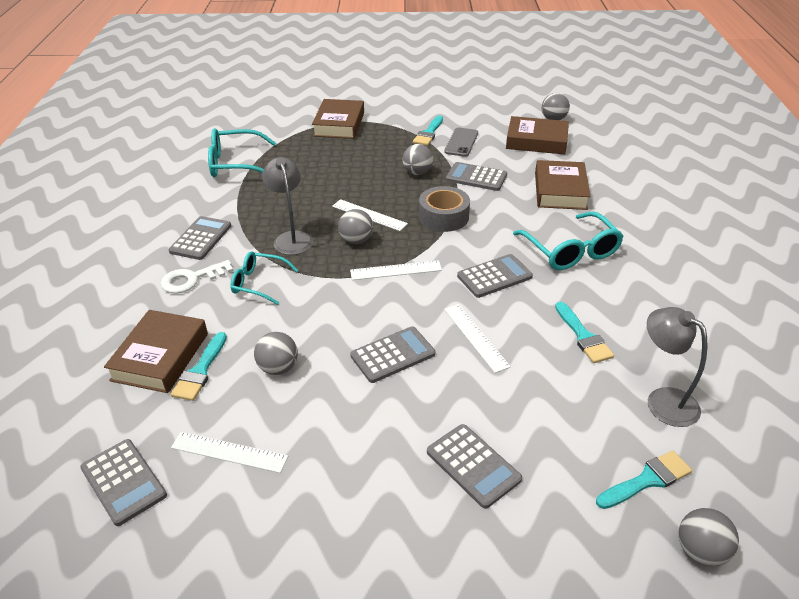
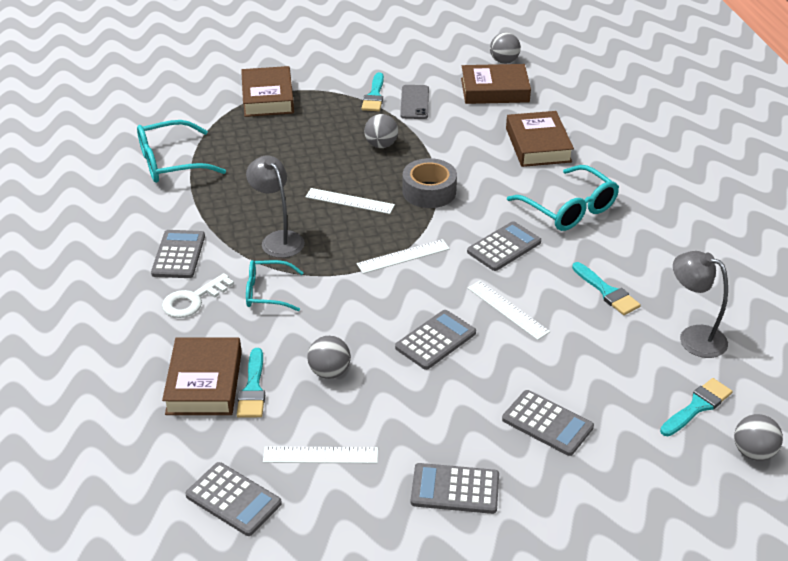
camera: 15 degrees left, 0 degrees up
grey ball [338,209,373,244] -> none
grey calculator [446,162,507,191] -> grey calculator moved to [411,463,499,514]

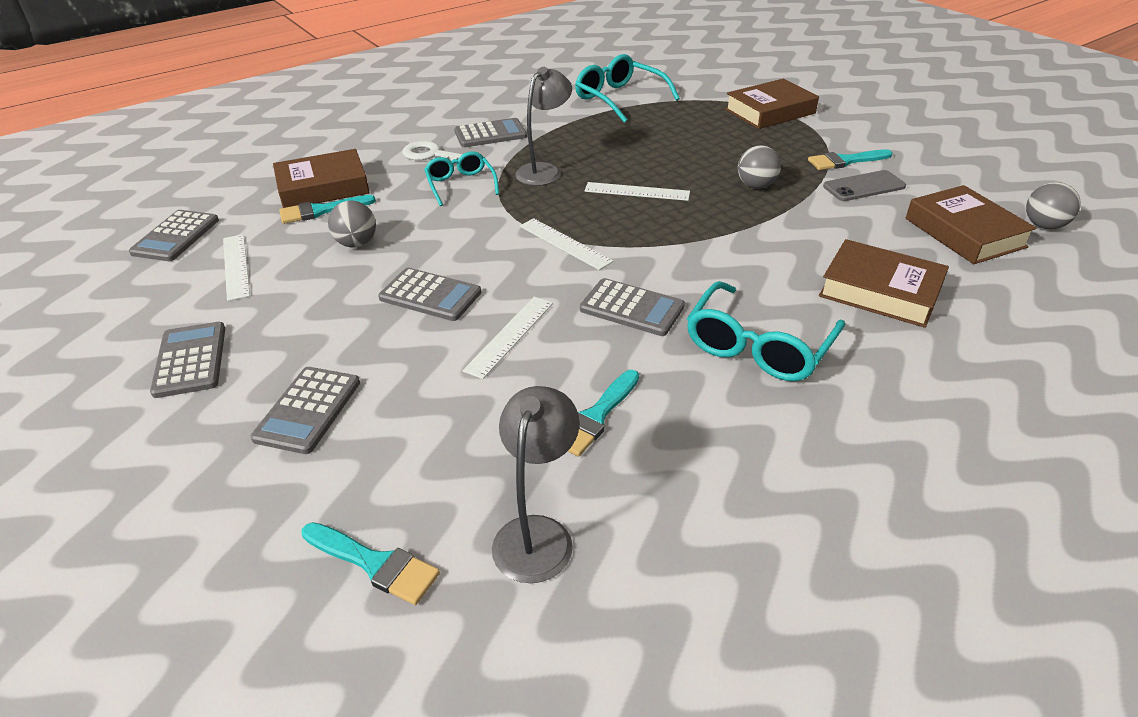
camera: 70 degrees right, 0 degrees up
white ruler [306,188,395,214] -> white ruler turned 75 degrees counterclockwise [585,182,690,201]
grey tape [403,158,457,208] -> none
brown book [506,111,574,167] -> brown book turned 60 degrees clockwise [819,239,949,328]
grey ball [734,414,783,461] -> none

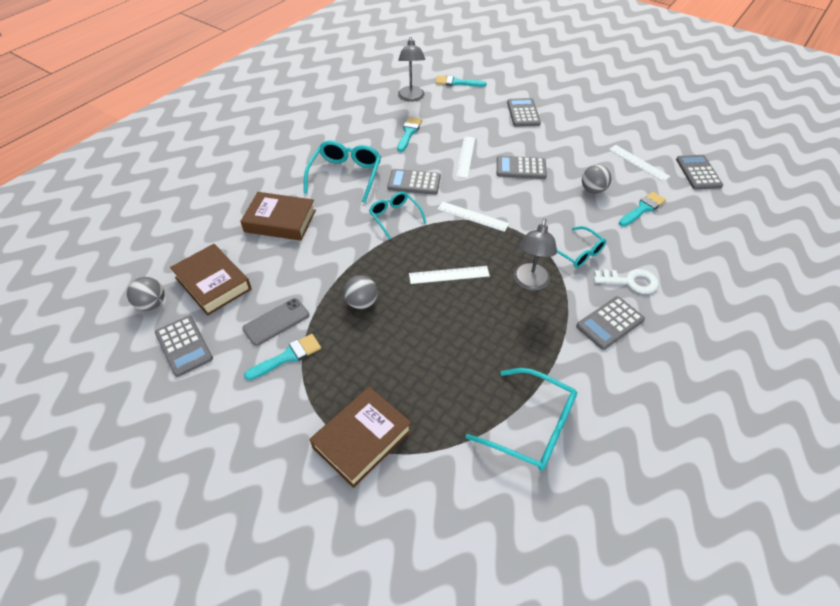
camera: 160 degrees right, 10 degrees up
grey calculator [150,322,225,398] -> grey calculator moved to [155,316,213,377]
brown book [273,149,370,208] -> none
none -> turquoise glasses [369,192,426,240]

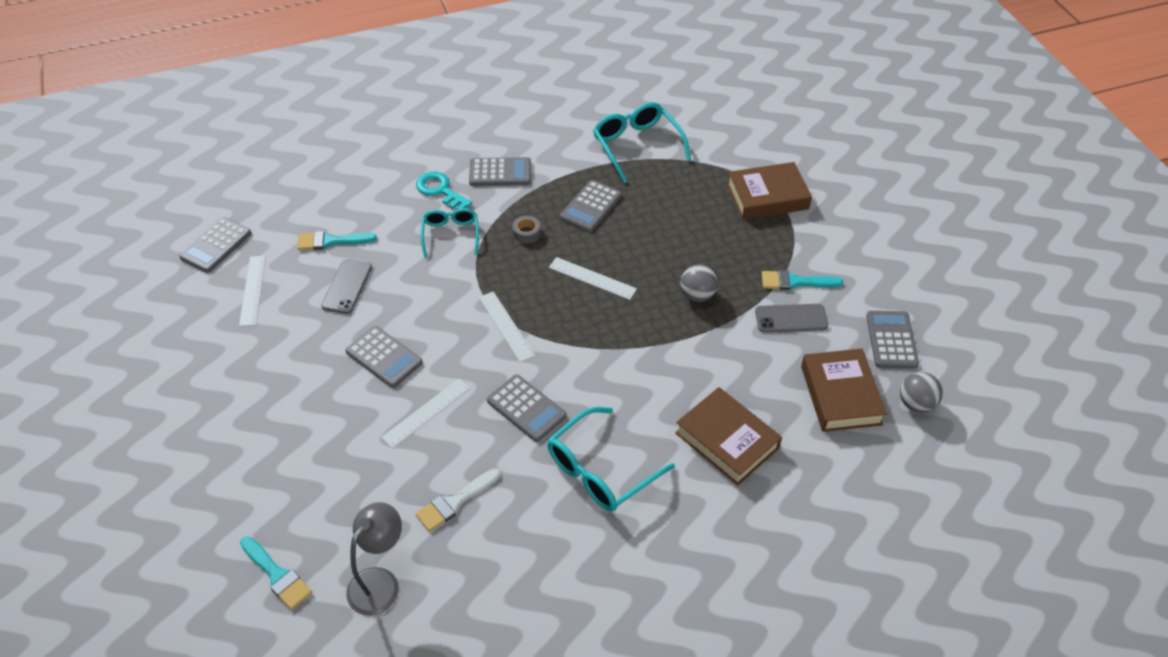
camera: 145 degrees left, 0 degrees up
turquoise glasses [369,192,426,240] -> none
turquoise brush [397,117,422,152] -> white brush [416,468,500,532]
grey calculator [507,98,541,127] -> grey calculator moved to [560,180,622,232]
grey lamp [514,219,557,291] -> grey tape [512,216,541,243]
grey ball [582,165,612,194] -> grey phone [321,259,372,314]
white key [594,269,659,294] -> turquoise key [416,172,472,209]

